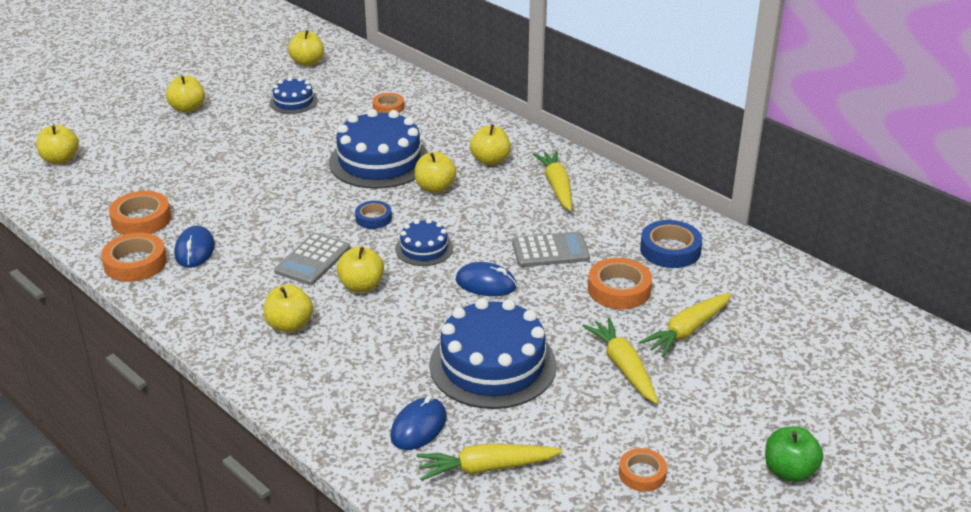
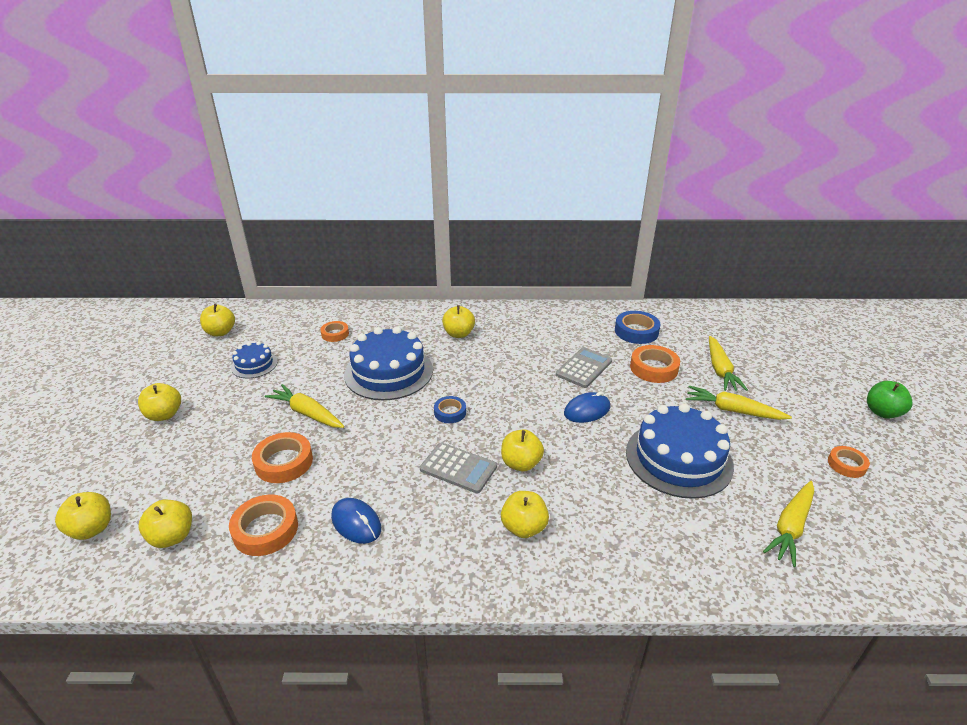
camera: 45 degrees left, 0 degrees up
orange tape [101,233,167,282] -> orange tape moved to [252,432,313,483]
grey calculator [274,233,350,285] -> grey calculator turned 45 degrees counterclockwise [420,442,497,493]
blue mouse [390,395,447,450] -> none
blue cake [395,219,453,266] -> none
yellow apple [415,152,456,193] -> yellow apple moved to [139,500,192,548]
yellow carrot [533,151,572,211] -> yellow carrot moved to [265,384,345,428]

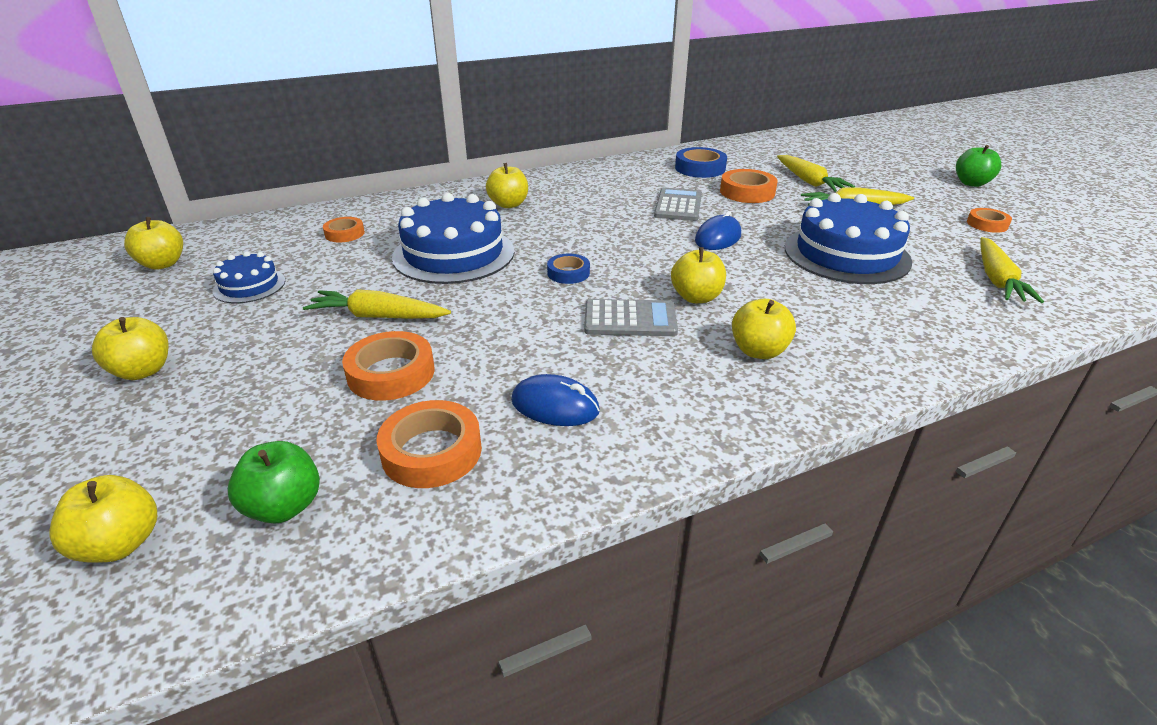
camera: 25 degrees left, 0 degrees up
yellow apple [139,500,192,548] -> green apple [228,441,320,523]

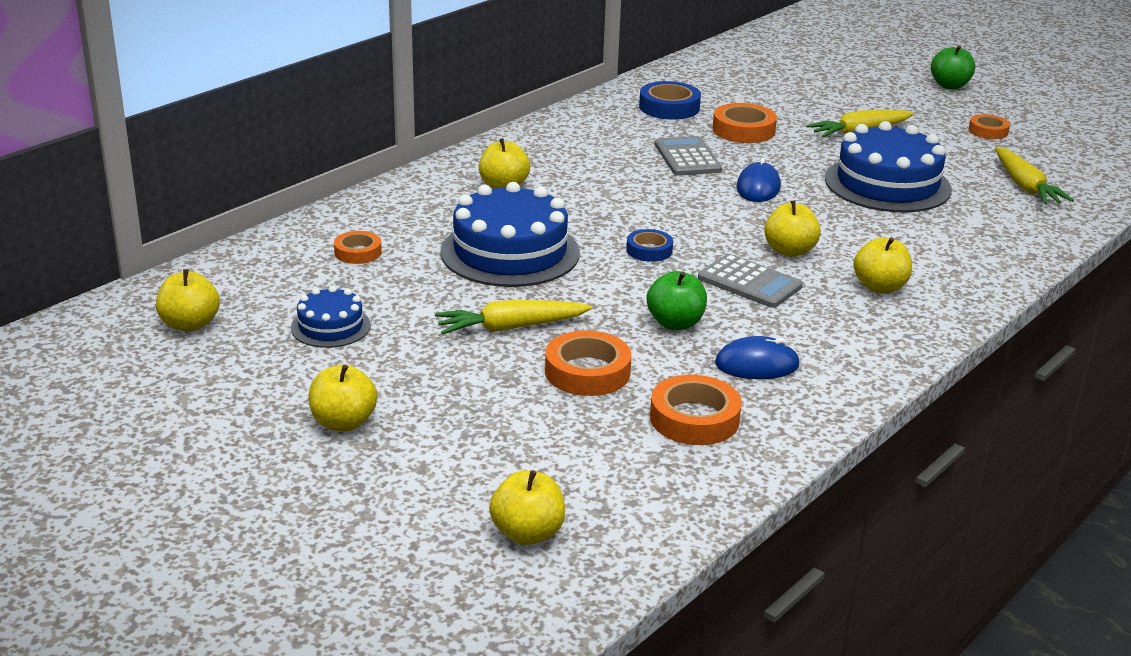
camera: 25 degrees left, 5 degrees down
green apple [228,441,320,523] -> green apple moved to [647,271,707,330]
grey calculator [584,299,678,336] -> grey calculator turned 60 degrees clockwise [698,254,803,308]
yellow carrot [777,155,855,192] -> none

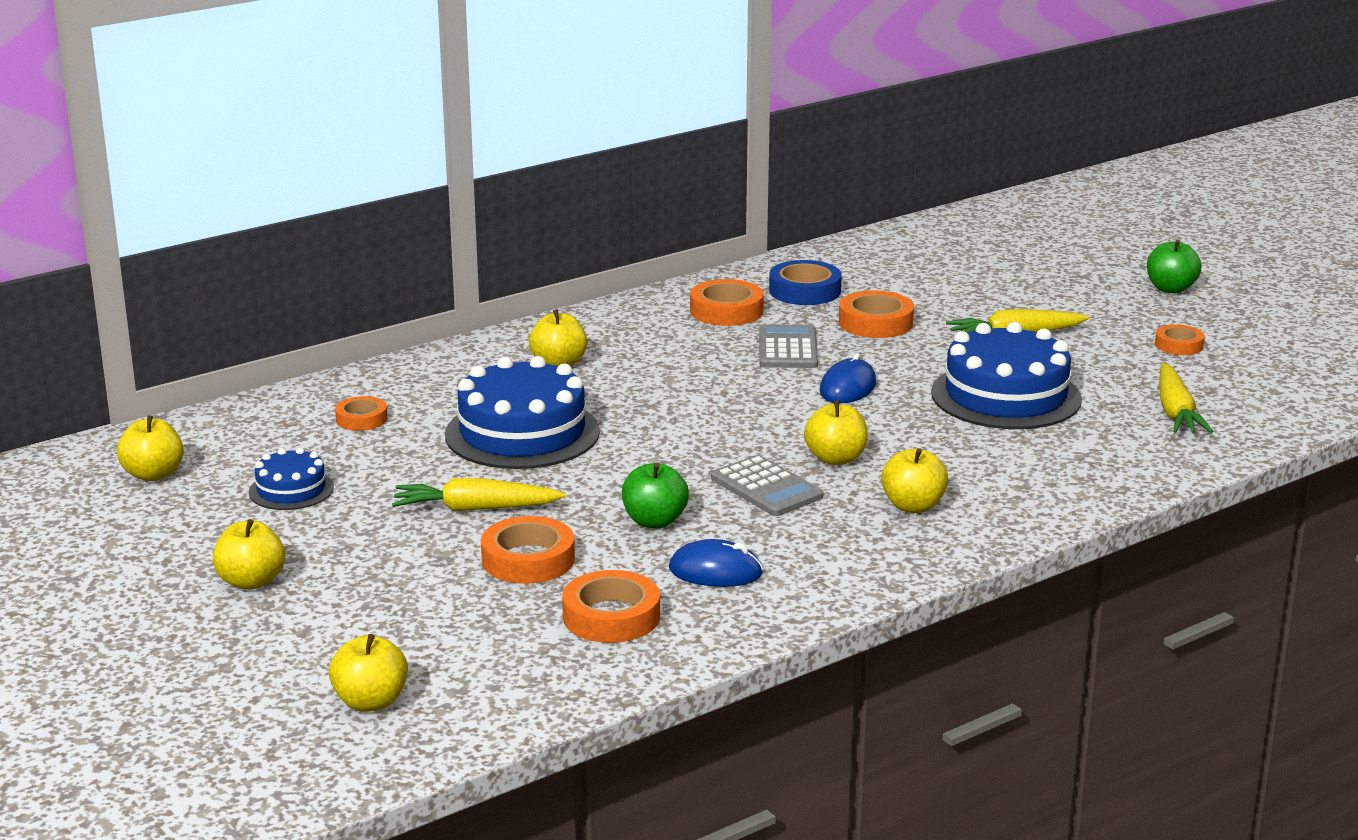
camera: 15 degrees right, 5 degrees down
blue tape [626,229,673,262] -> none
none -> orange tape [690,279,764,326]

